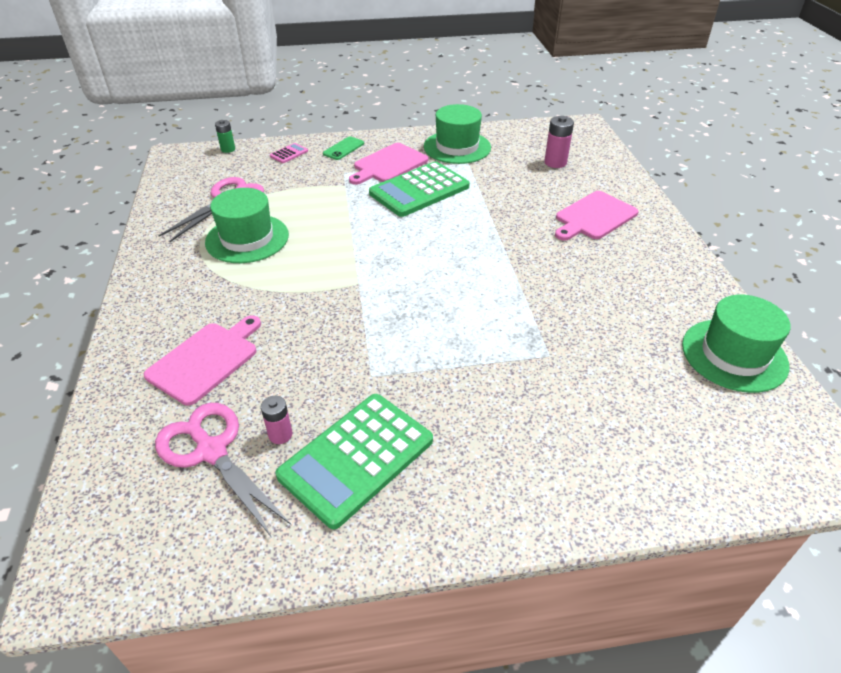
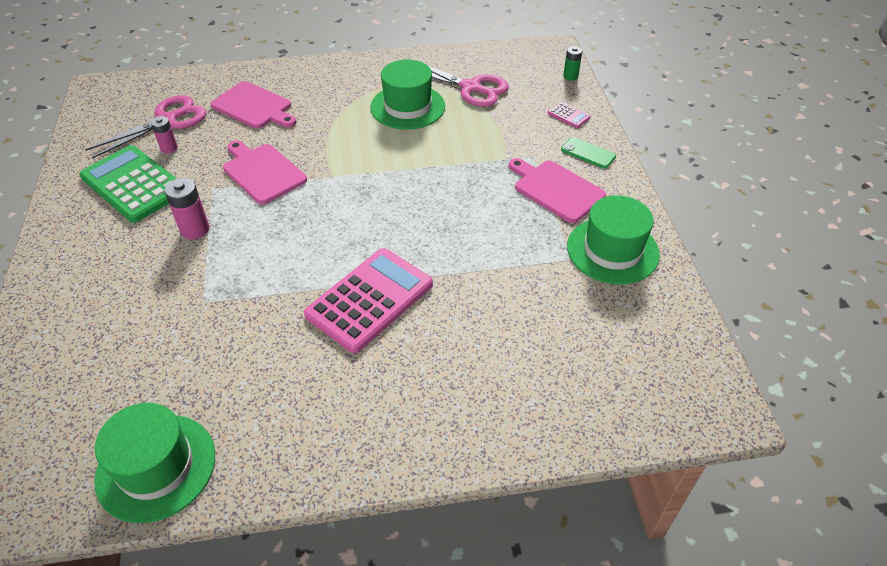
camera: 90 degrees right, 5 degrees up
green calculator [369,161,470,217] -> none
pink battery [544,116,574,168] -> pink battery moved to [164,178,209,239]
pink cutting board [555,191,638,241] -> pink cutting board moved to [223,140,307,204]
none -> pink calculator [304,248,433,353]

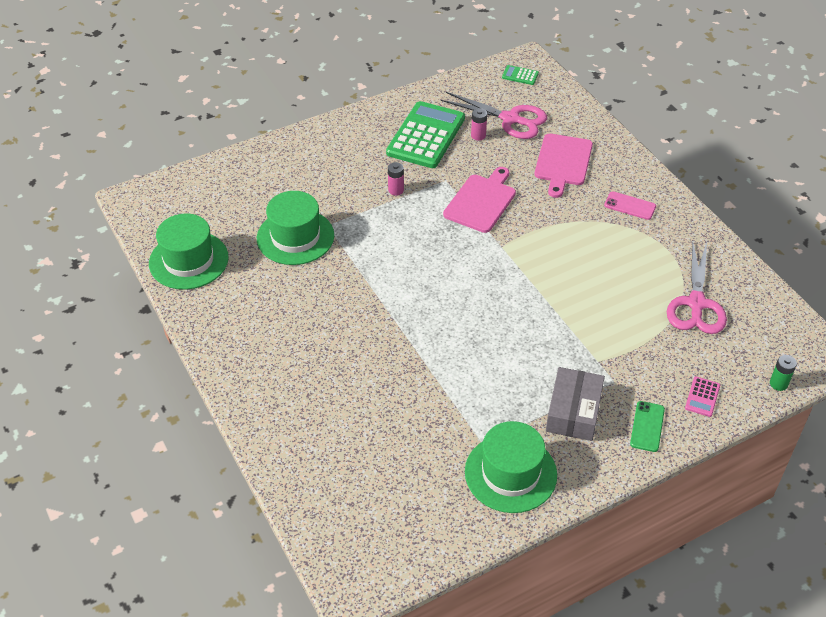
camera: 70 degrees right, 0 degrees up
pink battery [164,178,209,239] -> pink battery [388,162,404,196], size x0.66
pink calculator [304,248,433,353] -> none
green hat [370,60,445,130] -> green hat moved to [257,191,334,265]
pink cutting board [508,158,606,223] -> grey box [546,367,605,441]
none -> green calculator [502,65,539,85]
none -> pink phone [604,191,656,220]

